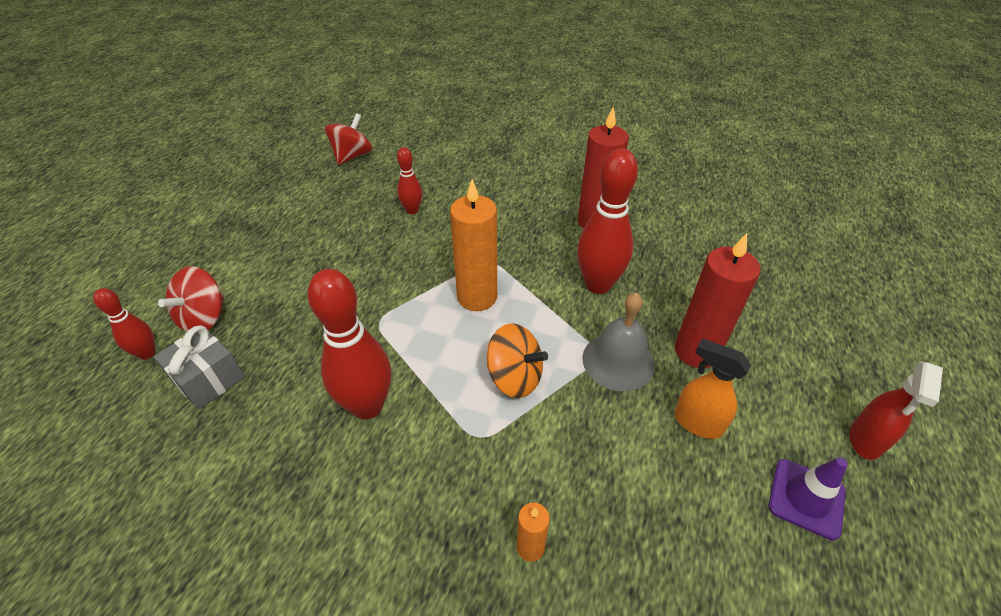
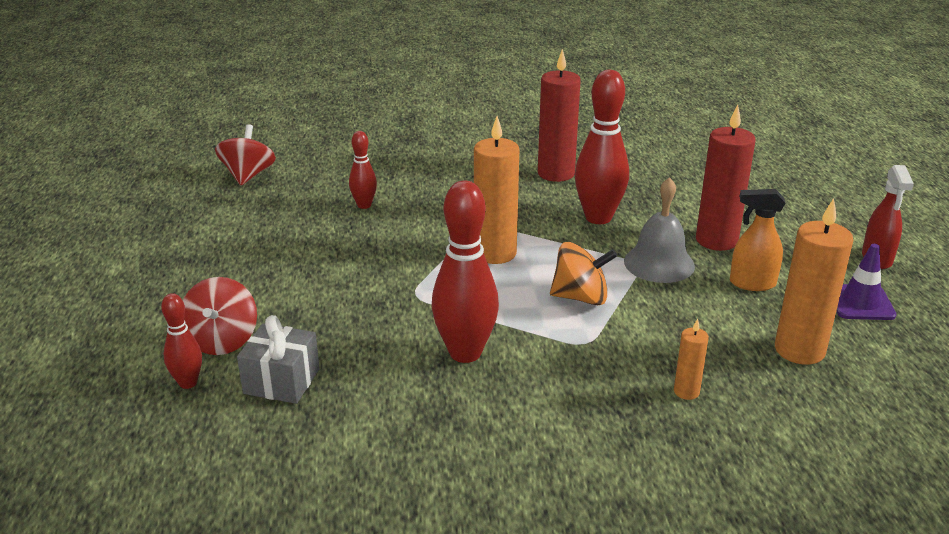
camera: 25 degrees left, 15 degrees down
none -> orange candle [775,198,853,365]

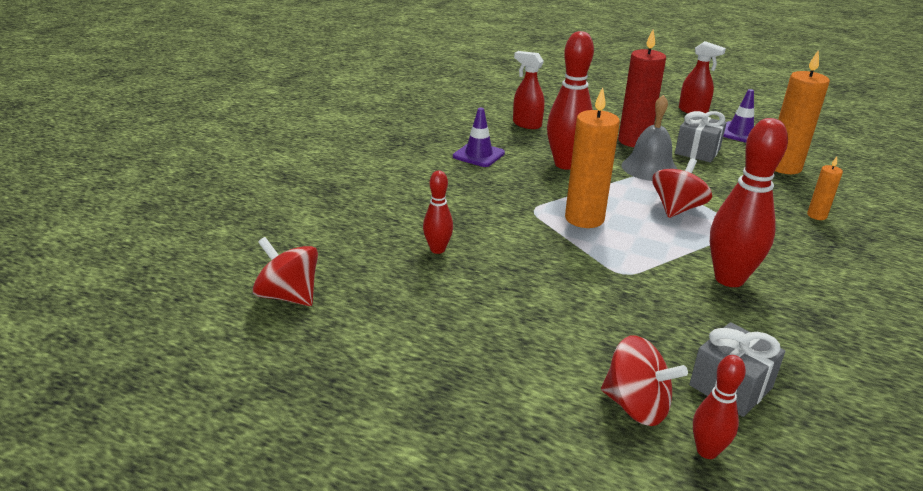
camera: 60 degrees left, 0 degrees up
red candle [538,49,581,182] -> purple traffic cone [453,108,505,167]
orange spinning top [550,242,617,305] -> red spinning top [652,158,712,218]
orange spray bottle [730,189,786,291] -> grey gift [675,111,727,162]
none -> red spray bottle [513,51,544,129]

